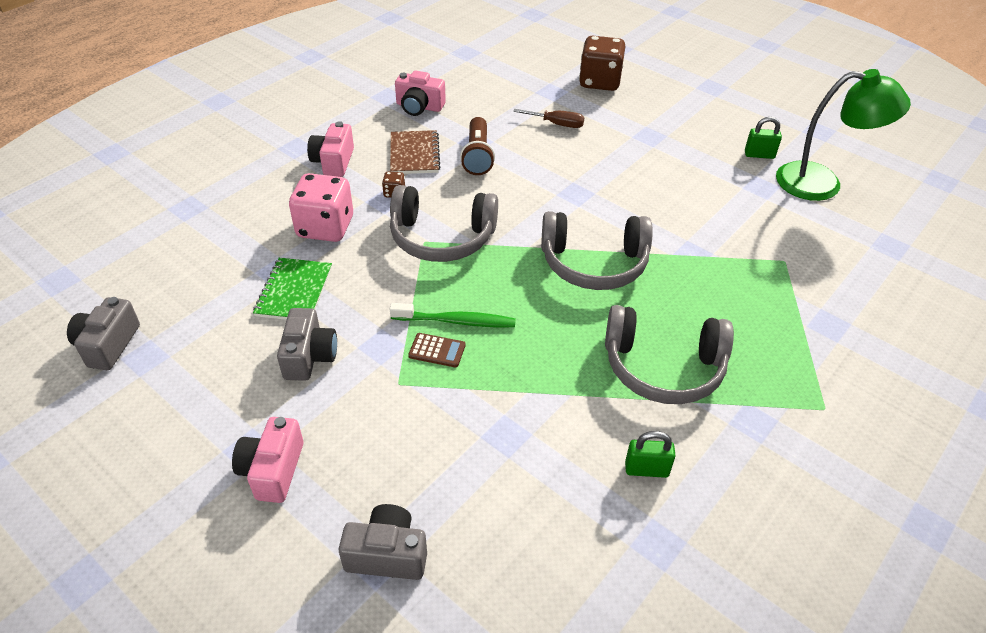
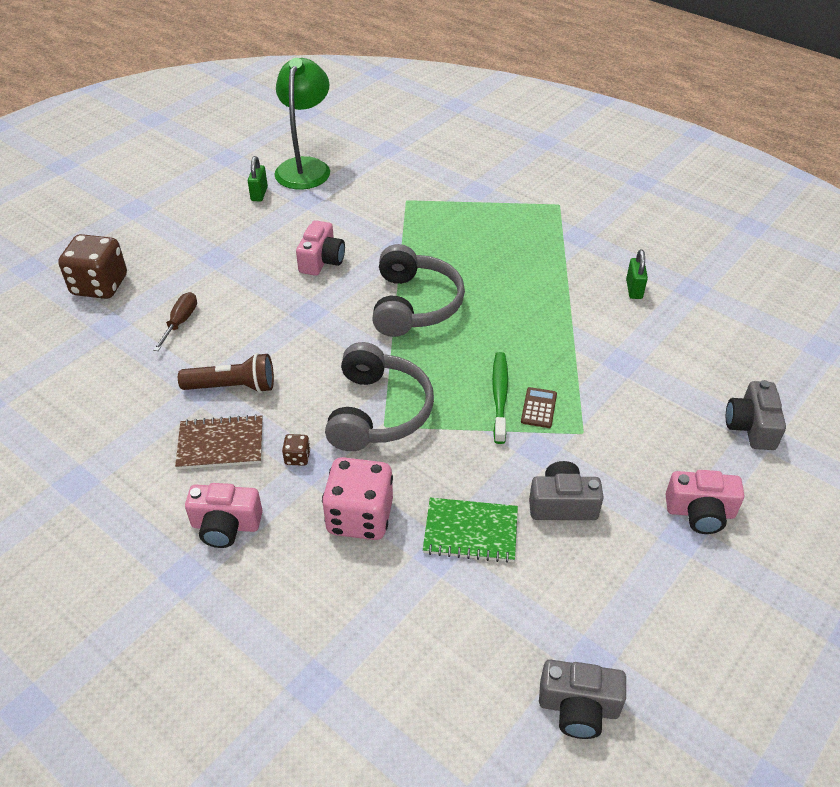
camera: 90 degrees left, 0 degrees up
pink camera [395,71,446,116] -> pink camera moved to [296,220,345,276]
grey headphones [605,305,734,404] -> none

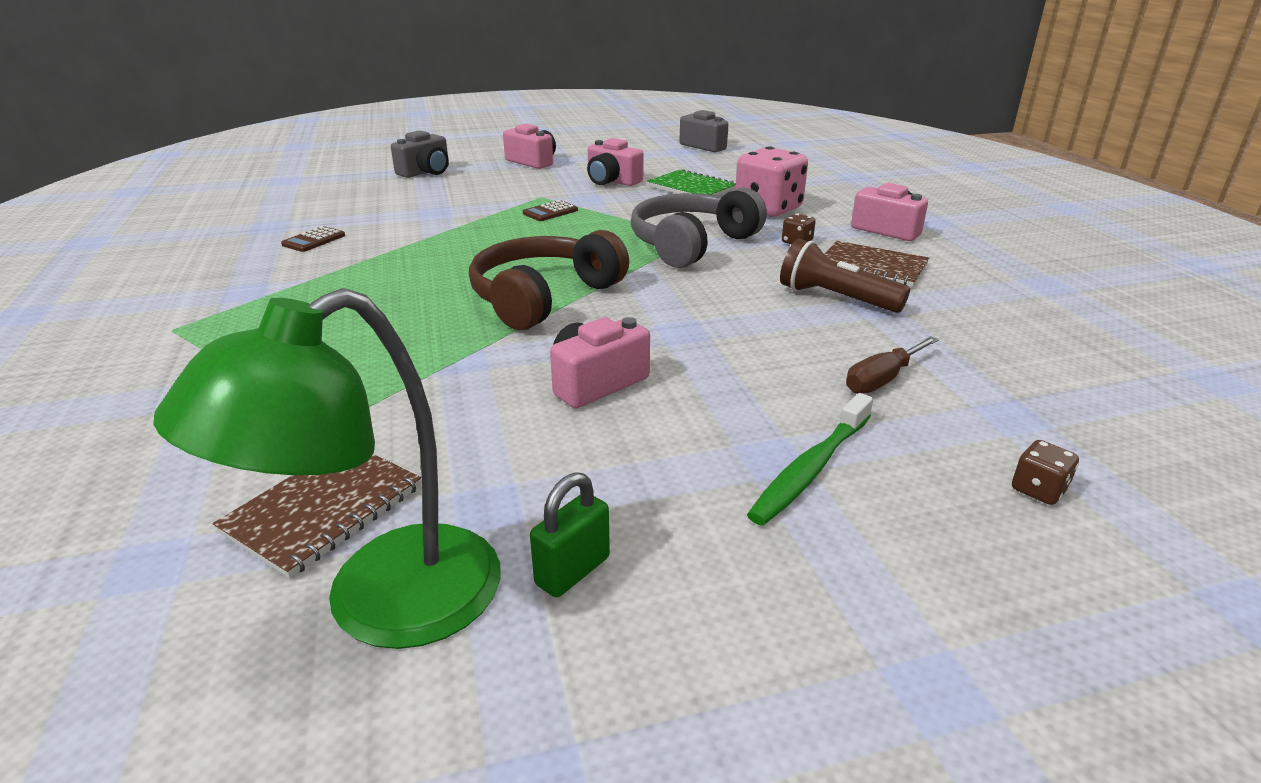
camera: 145 degrees left, 15 degrees down
brown dice [58,234,127,299] -> brown dice [1012,440,1079,505], size x0.42
grey headphones [372,244,465,337] -> brown headphones [469,230,629,330]
green toothbrush [492,352,508,444] -> green toothbrush moved to [747,393,873,526]
grey camera [529,461,604,520] -> pink camera [587,138,644,186]
green padlock [626,250,648,299] -> brown calculator [281,226,345,252]
none -> brown notebook [213,454,421,578]

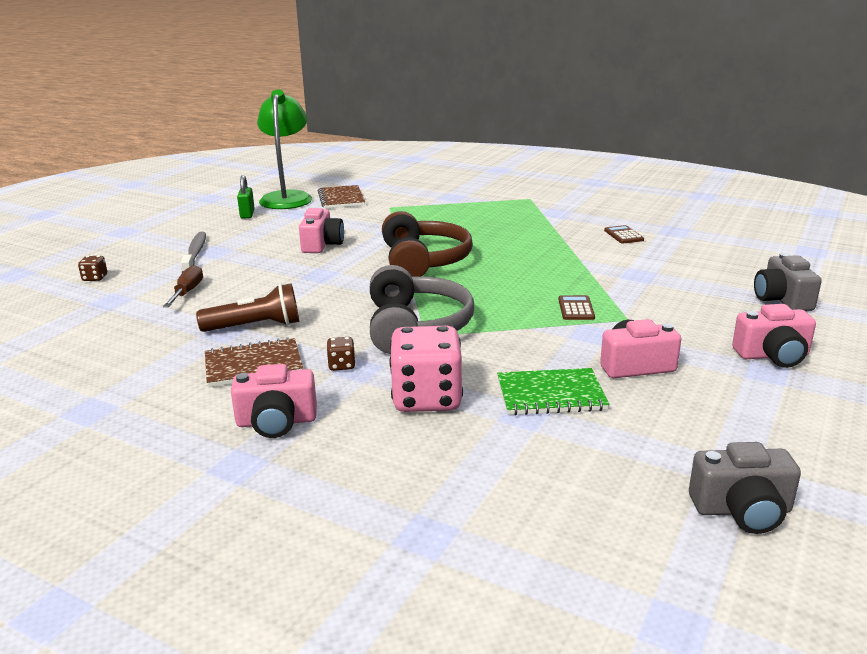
camera: 135 degrees right, 5 degrees down
green toothbrush [747,393,873,526] -> grey toothbrush [181,232,206,273]

